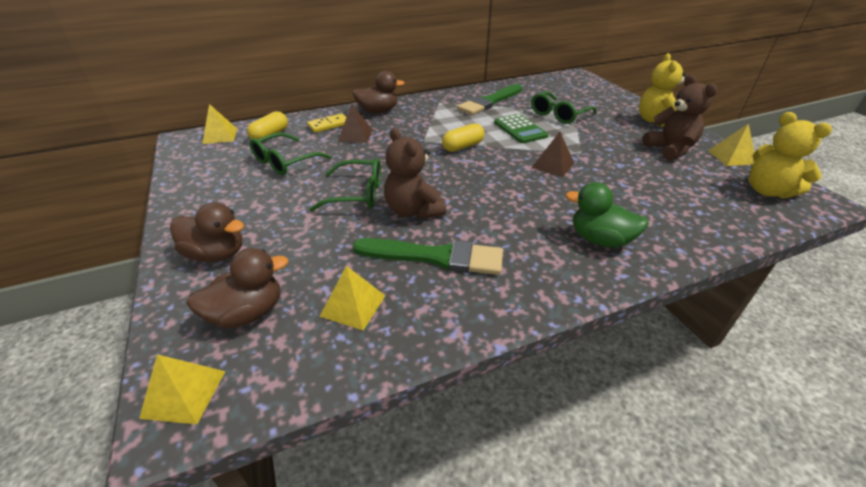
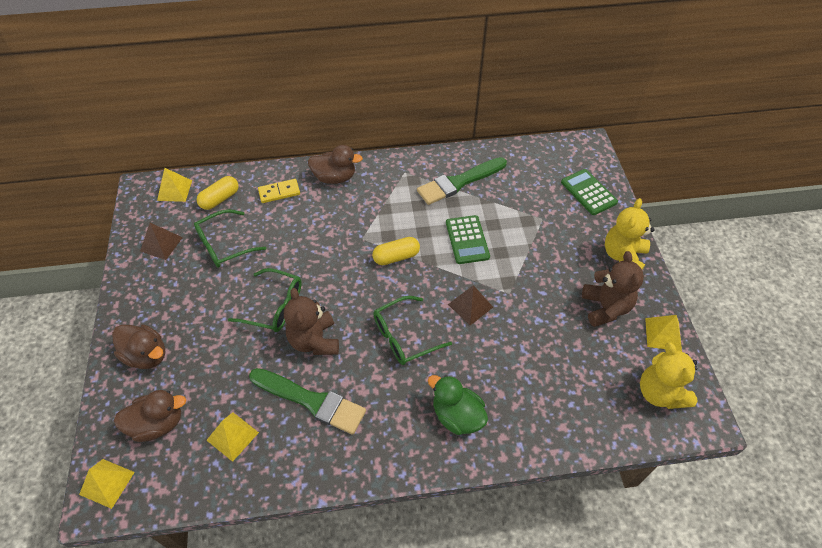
camera: 15 degrees right, 15 degrees up
brown pyramid [338,104,373,143] -> brown pyramid moved to [140,223,183,260]
green glasses [531,91,597,124] -> green glasses moved to [373,296,452,365]
none -> green calculator [561,169,618,215]

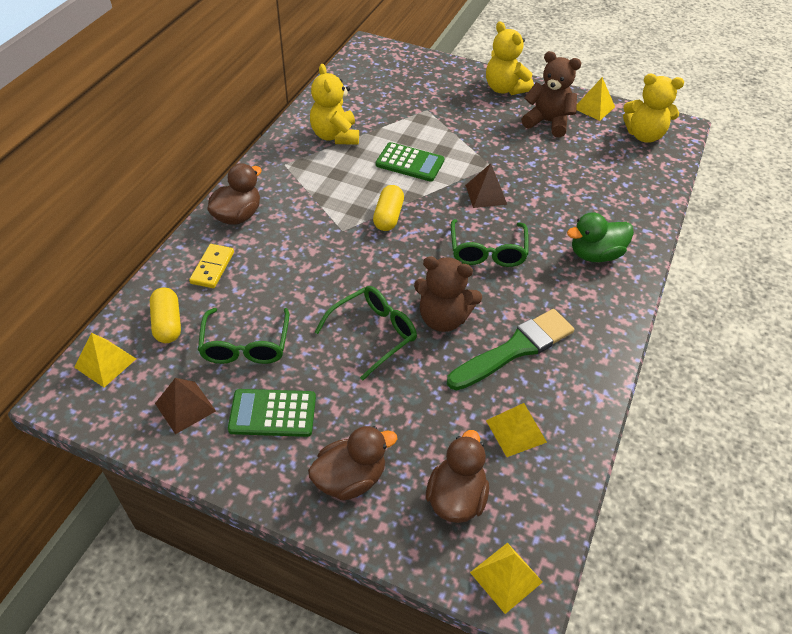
camera: 60 degrees left, 5 degrees down
green brush [417,157,507,205] -> yellow teddy bear [310,64,359,145]
green calculator [561,169,618,215] -> green calculator moved to [228,389,316,437]

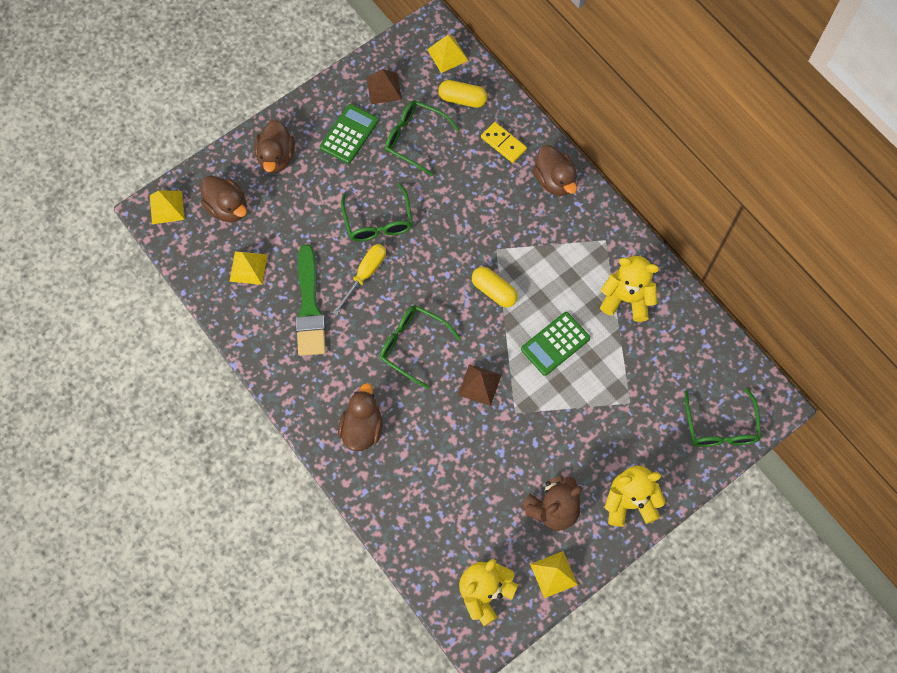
camera: 120 degrees right, 20 degrees up
brown teddy bear [414,256,482,332] -> yellow screwdriver [332,244,386,316]
green duck [567,212,634,262] -> brown duck [338,383,383,451]
none -> green glasses [684,388,761,447]

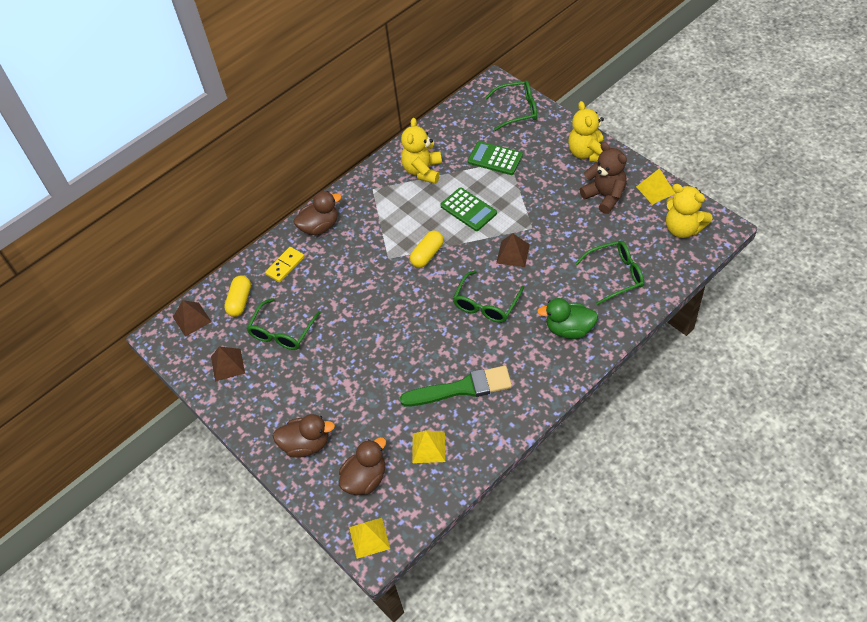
camera: 90 degrees left, 15 degrees down
green calculator [320,104,379,164] -> green calculator moved to [468,141,523,175]
yellow screwdriver [332,244,386,316] -> none
brown duck [338,383,383,451] -> green duck [537,298,598,339]
green glasses [341,183,413,242] -> green glasses moved to [575,240,644,305]
yellow pyramid [427,35,468,73] -> brown pyramid [173,300,211,337]

